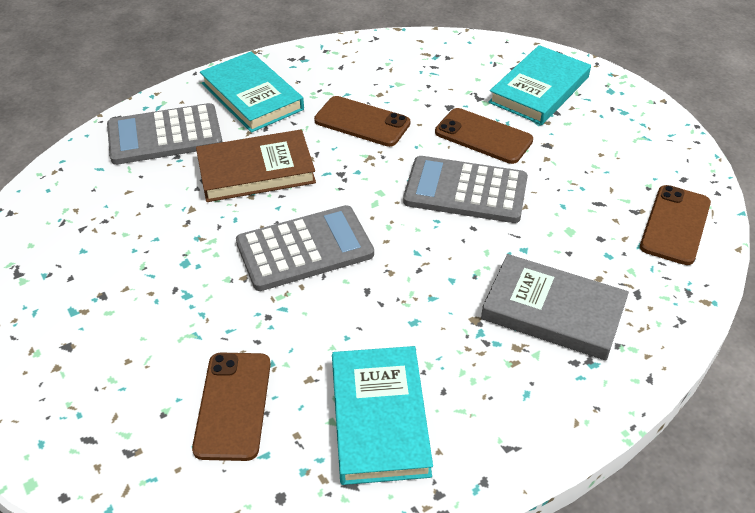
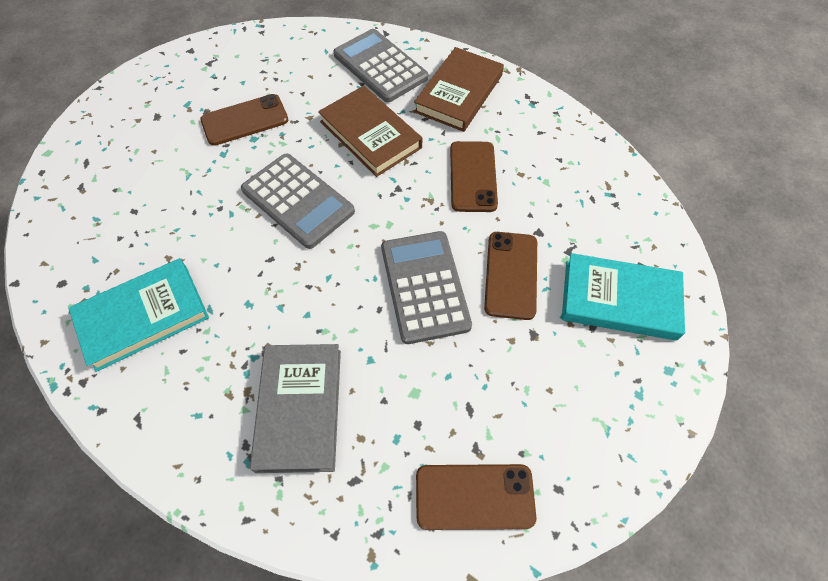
camera: 65 degrees right, 15 degrees up
brown phone [192,353,271,461] -> brown phone moved to [200,94,288,146]
turquoise book [200,52,304,133] -> brown book [414,47,504,132]

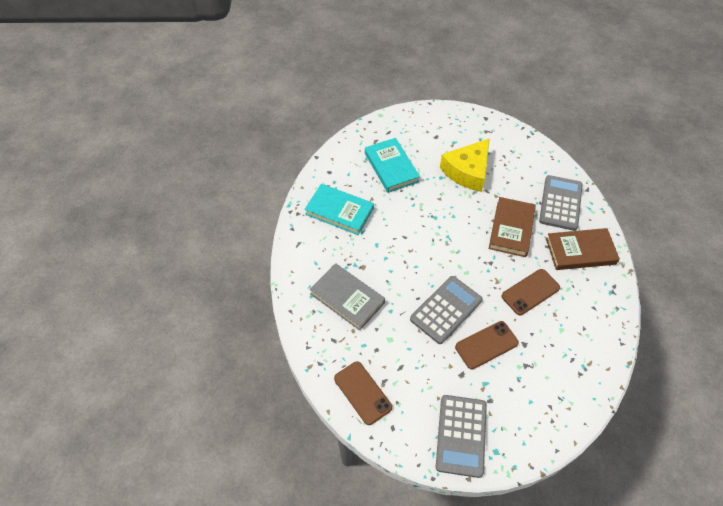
camera: 55 degrees right, 5 degrees down
brown phone [200,94,288,146] -> yellow cheese [440,138,490,192]
grey calculator [241,153,355,249] -> grey calculator moved to [436,395,487,478]
grey book [250,344,341,473] -> grey book turned 75 degrees clockwise [310,263,385,331]
turquoise book [562,253,685,341] -> turquoise book moved to [365,138,420,193]

